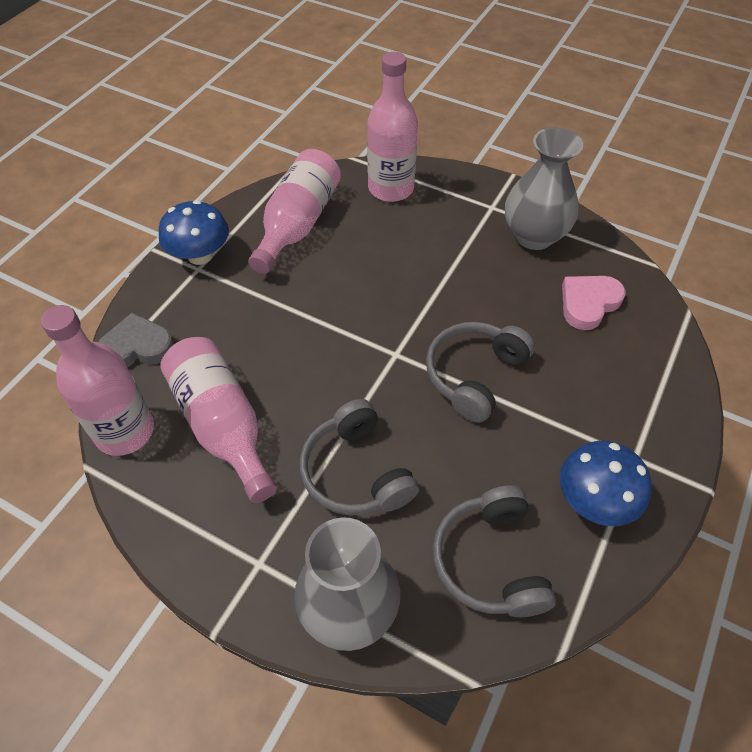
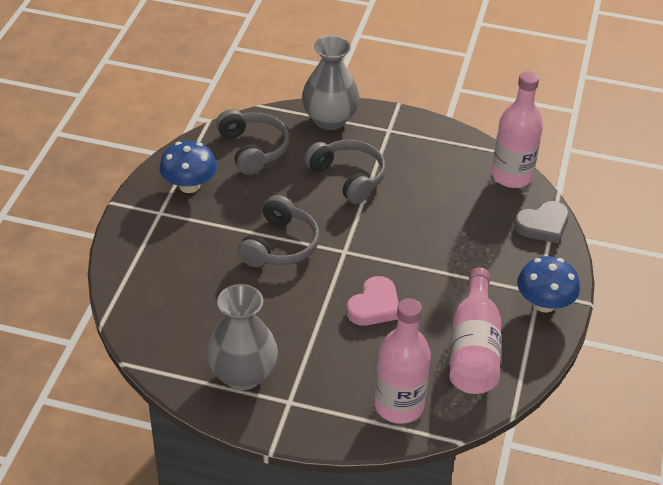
camera: 165 degrees right, 10 degrees down
pink bottle [160,337,277,503] -> none
pink heart [562,276,625,330] -> pink heart moved to [347,276,399,326]

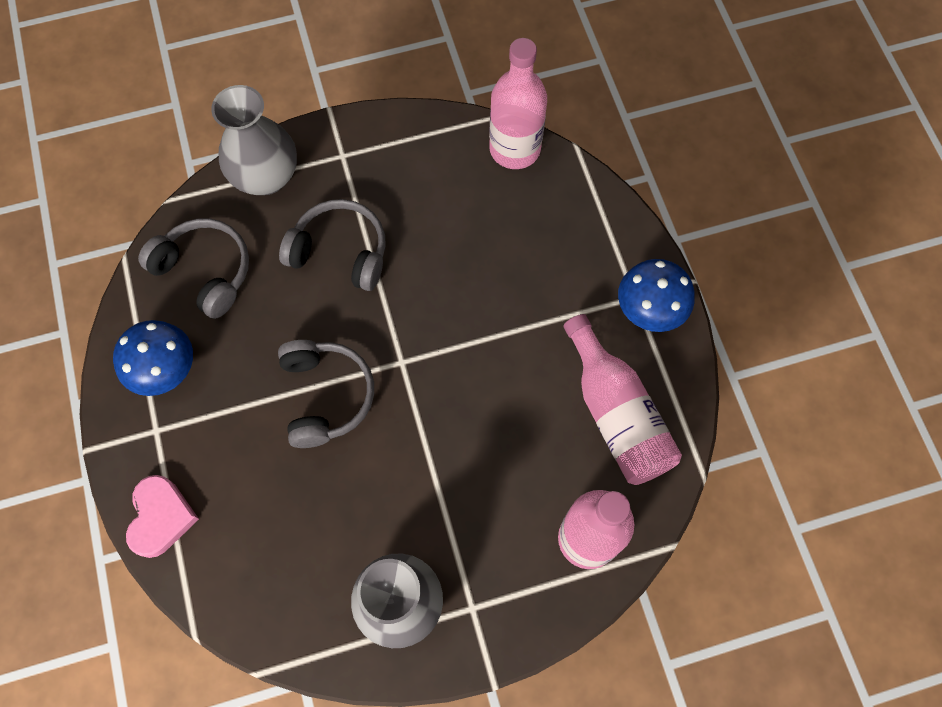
camera: 30 degrees left, 25 degrees up
pink heart [347,276,399,326] -> pink heart moved to [126,475,199,558]
grey heart [514,201,569,244] -> none

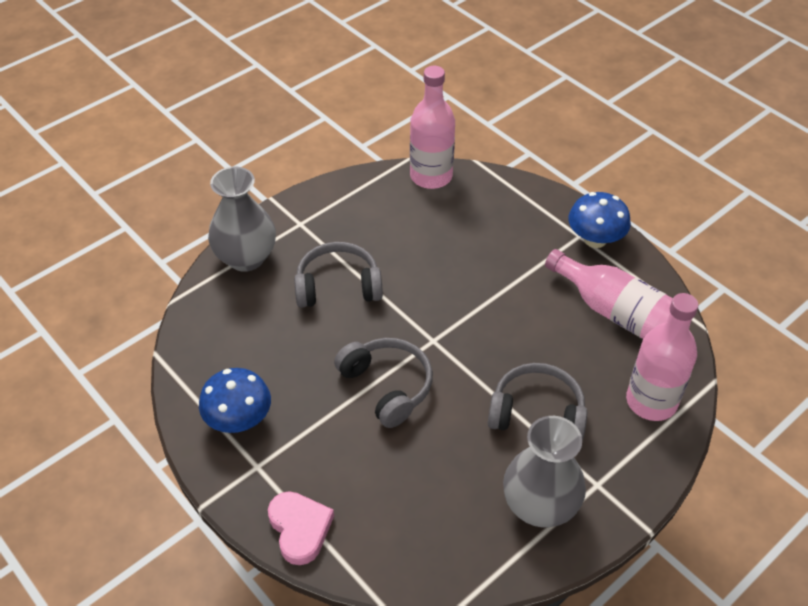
camera: 25 degrees left, 20 degrees down
grey headphones [138,218,249,319] -> grey headphones moved to [488,363,587,441]

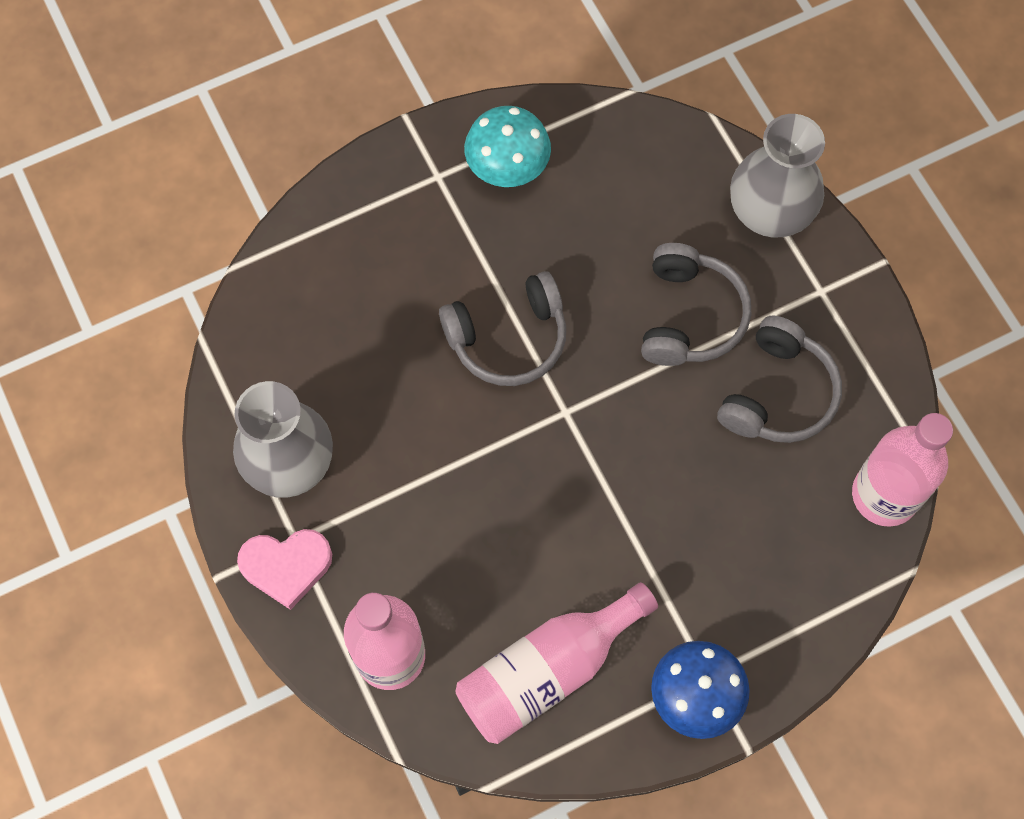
camera: 105 degrees right, 20 degrees up
blue mushroom [199,368,271,433] -> turquoise mushroom [464,106,551,187]
pink heart [268,491,334,565] -> pink heart moved to [237,529,332,610]
grey headphones [488,363,587,441] -> grey headphones moved to [717,316,842,443]

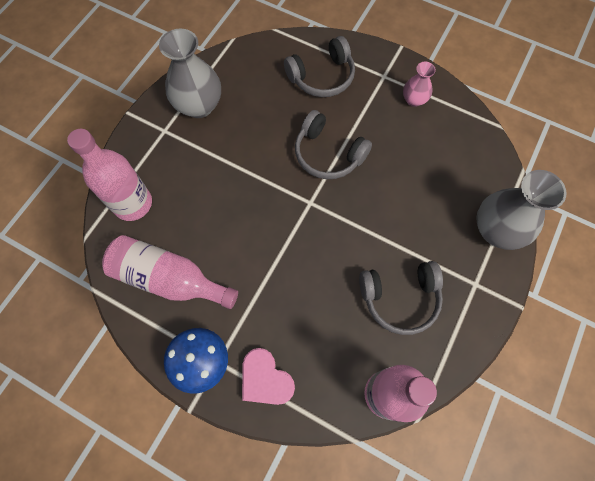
camera: 55 degrees right, 0 degrees up
pink heart [237,529,332,610] -> pink heart moved to [242,348,295,405]
turquoise mushroom [464,106,551,187] -> pink vase [403,62,436,107]
grey headphones [641,243,751,366] -> grey headphones moved to [284,36,355,97]

